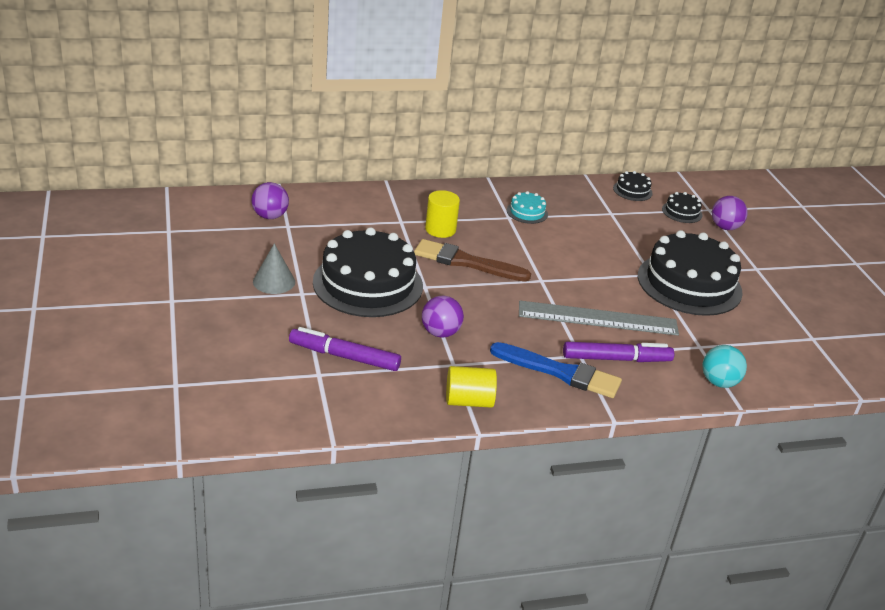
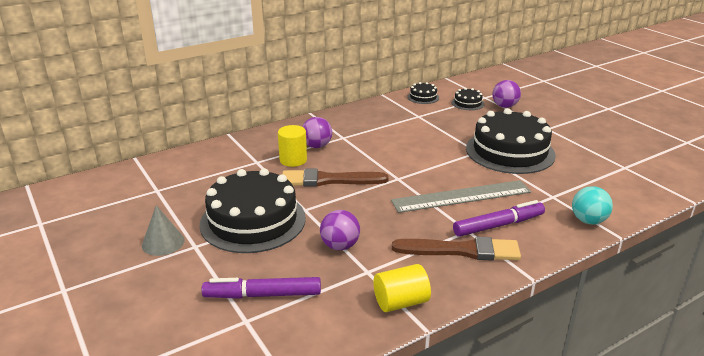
camera: 15 degrees left, 5 degrees down
purple ball [251,182,289,219] -> purple ball moved to [302,117,332,148]
blue brush [490,342,622,398] -> brown brush [392,237,521,261]
turquoise cake [507,191,548,224] -> none

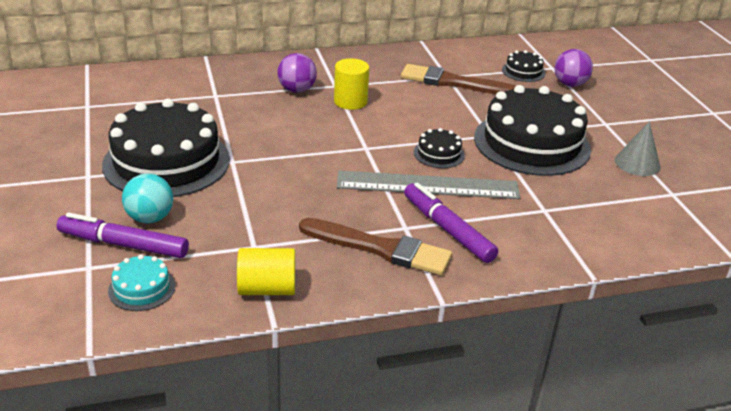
camera: 15 degrees right, 5 degrees up
grey cone [142,205,185,256] -> grey cone moved to [615,121,660,176]
yellow cylinder [278,125,307,167] -> yellow cylinder moved to [334,58,369,110]
brown brush [282,169,389,187] -> brown brush moved to [401,64,516,94]
purple ball [320,210,360,250] -> none
black cake [407,82,439,104] -> black cake moved to [414,128,465,168]
purple marker [453,200,545,237] -> purple marker turned 120 degrees counterclockwise [404,183,498,263]
turquoise ball [572,186,613,224] -> turquoise ball moved to [122,174,173,223]
none -> turquoise cake [108,254,175,311]

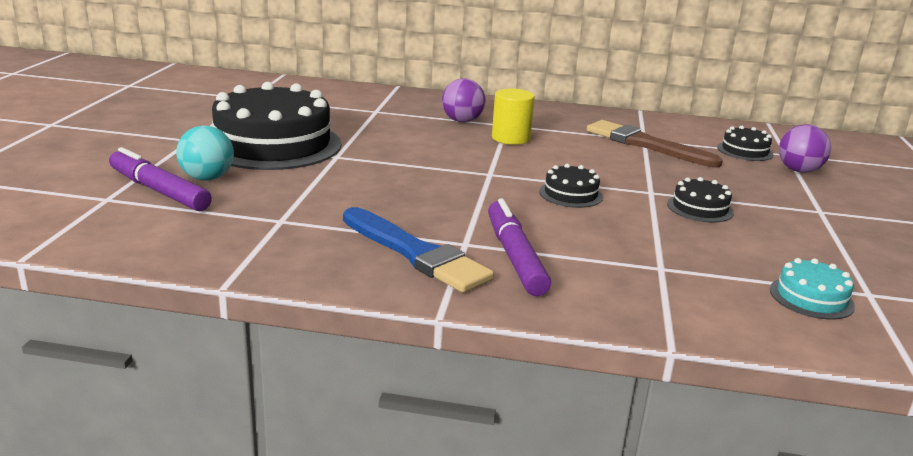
camera: 25 degrees right, 10 degrees down
turquoise cake [108,254,175,311] -> turquoise cake moved to [770,258,855,319]
yellow cylinder [237,248,295,295] -> none
brown brush [299,218,452,275] -> blue brush [343,207,494,293]
grey ruler [337,170,520,199] -> none
black cake [474,85,591,176] -> black cake [667,177,734,223], size x0.43
grey cone [615,121,660,176] -> none

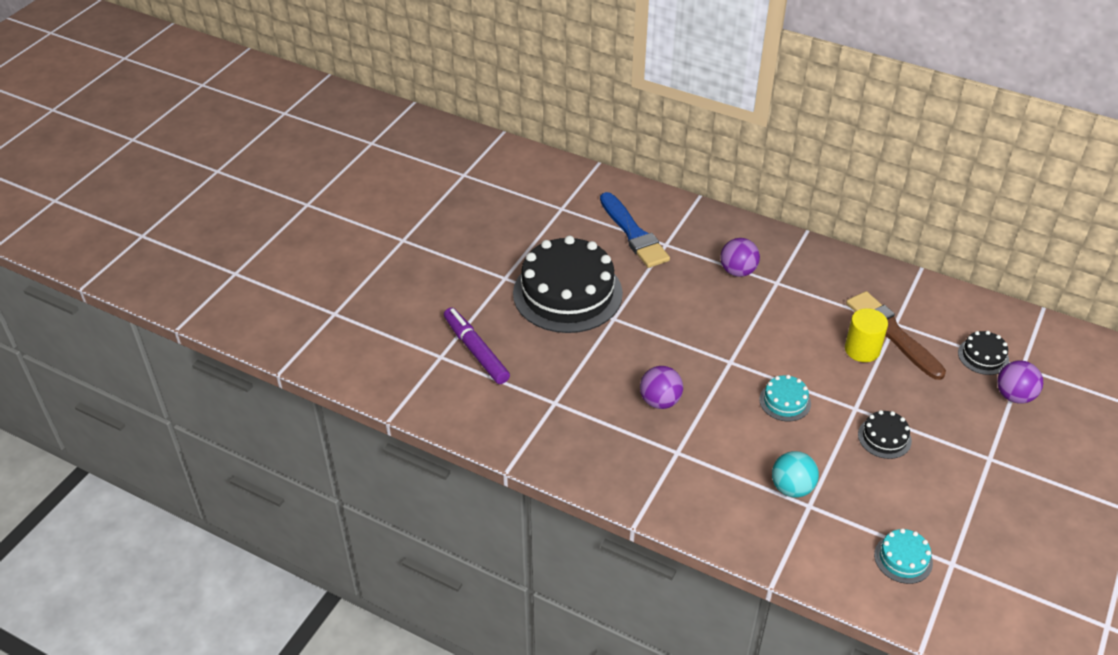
camera: 20 degrees right, 20 degrees up
turquoise ball [176,125,234,181] -> turquoise ball moved to [772,451,819,498]
blue brush [343,207,494,293] -> blue brush moved to [600,192,670,268]
purple marker [488,198,551,296] -> none
yellow cylinder [492,88,535,145] -> yellow cylinder moved to [845,308,888,362]
black cake [539,164,603,208] -> turquoise cake [759,375,811,421]
none -> purple ball [640,366,683,409]

